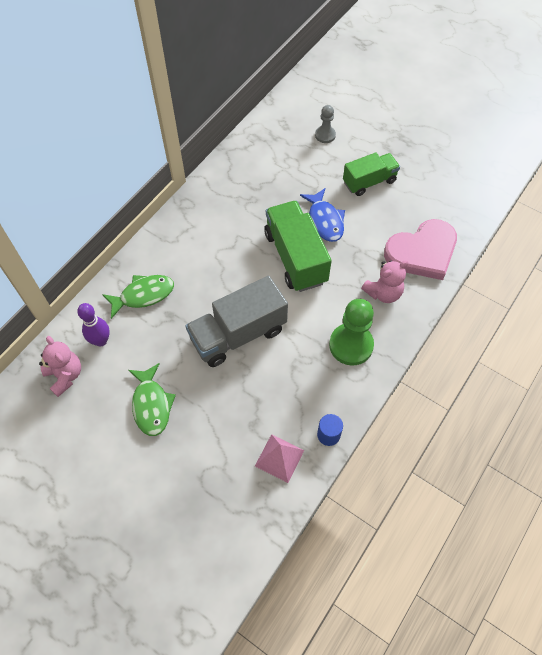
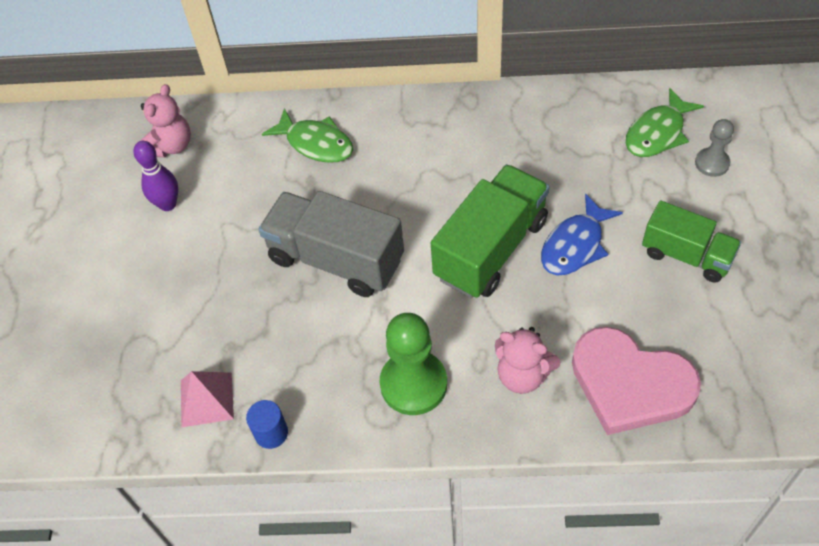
camera: 60 degrees right, 5 degrees down
purple bowling pin [77,303,110,346] -> purple bowling pin moved to [133,141,178,211]
green fish [128,363,176,436] -> green fish moved to [626,88,704,157]

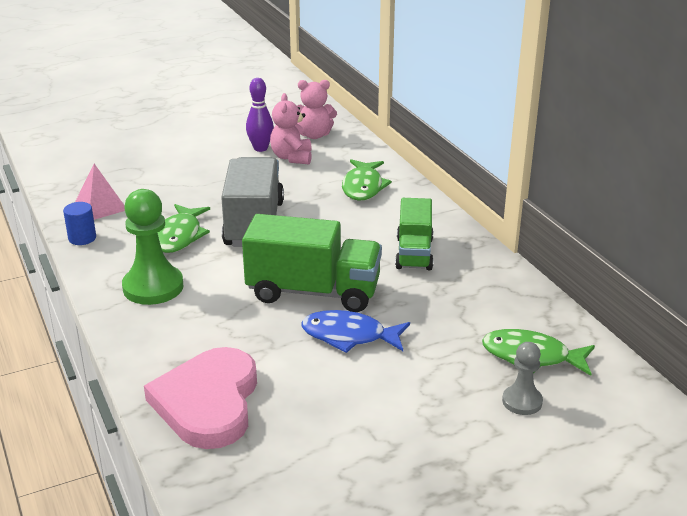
camera: 60 degrees right, 25 degrees down
pink teddy bear [495,327,561,394] -> pink teddy bear moved to [270,93,312,164]
green truck [642,201,741,283] -> green truck moved to [395,198,434,270]
none -> green fish [158,204,210,253]

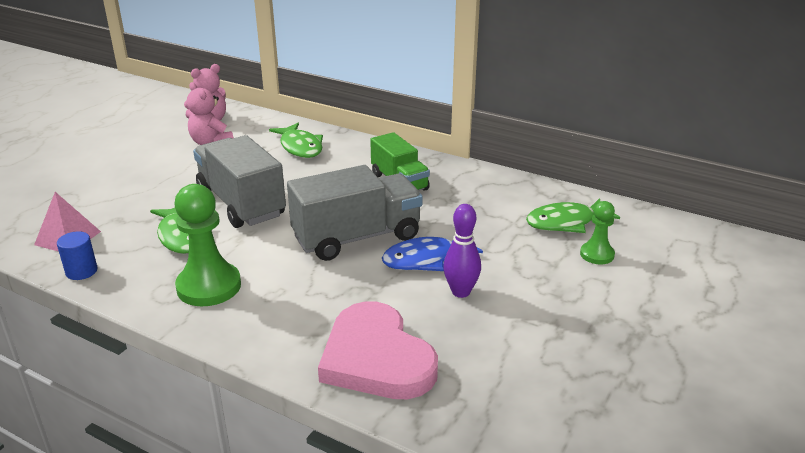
camera: 35 degrees left, 0 degrees up
green truck [242,214,382,312] -> grey truck [287,165,423,261]
purple bowling pin [246,78,274,152] -> purple bowling pin moved to [443,204,481,298]
grey pawn [502,342,543,415] -> green pawn [580,201,615,264]

